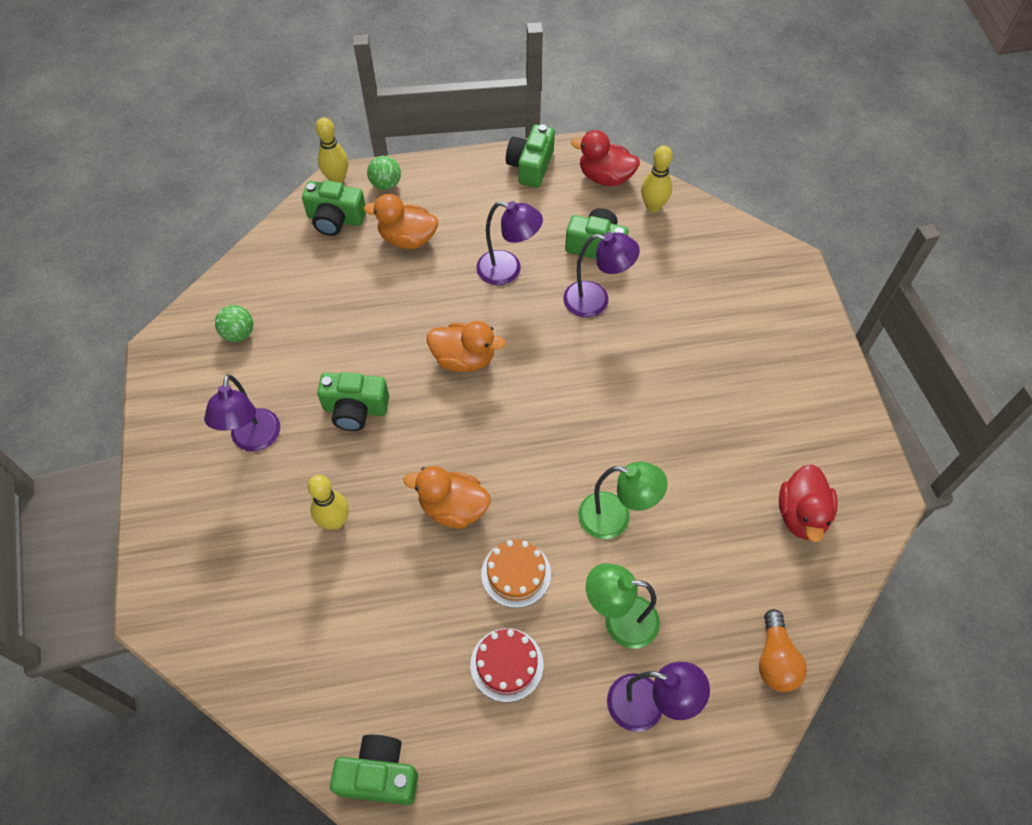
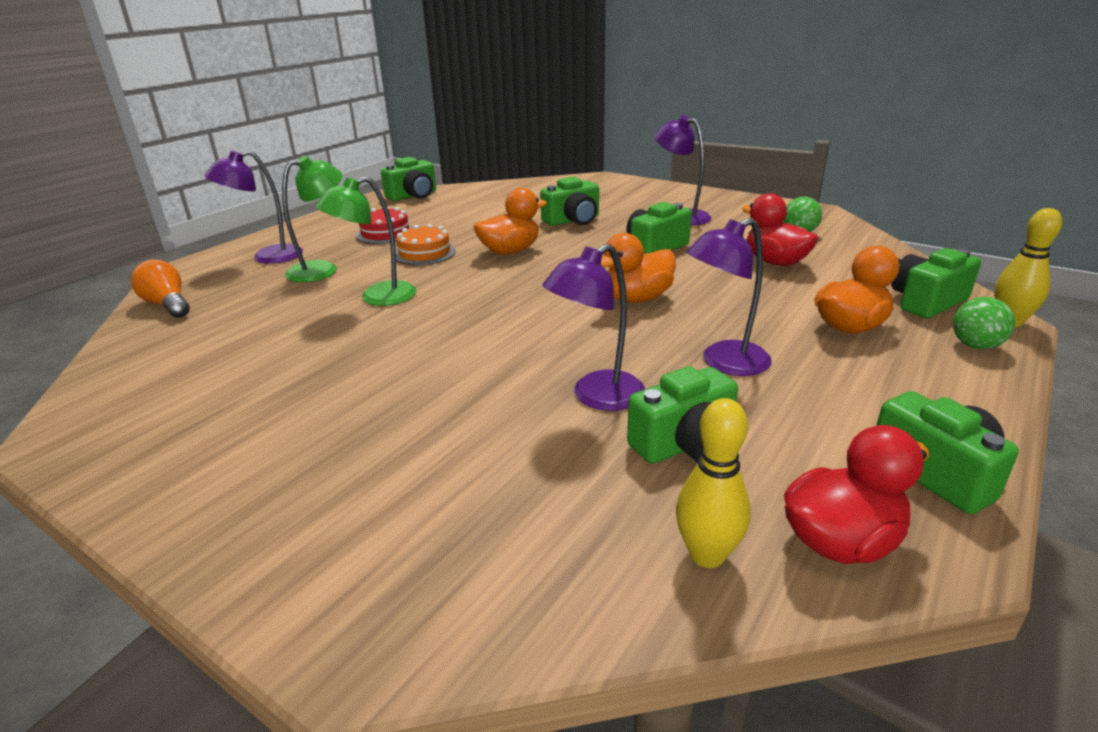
camera: 135 degrees right, 30 degrees down
yellow bowling pin [307,475,349,530] -> green camera [540,177,599,226]
red duck [779,464,838,542] -> red duck moved to [742,193,818,266]

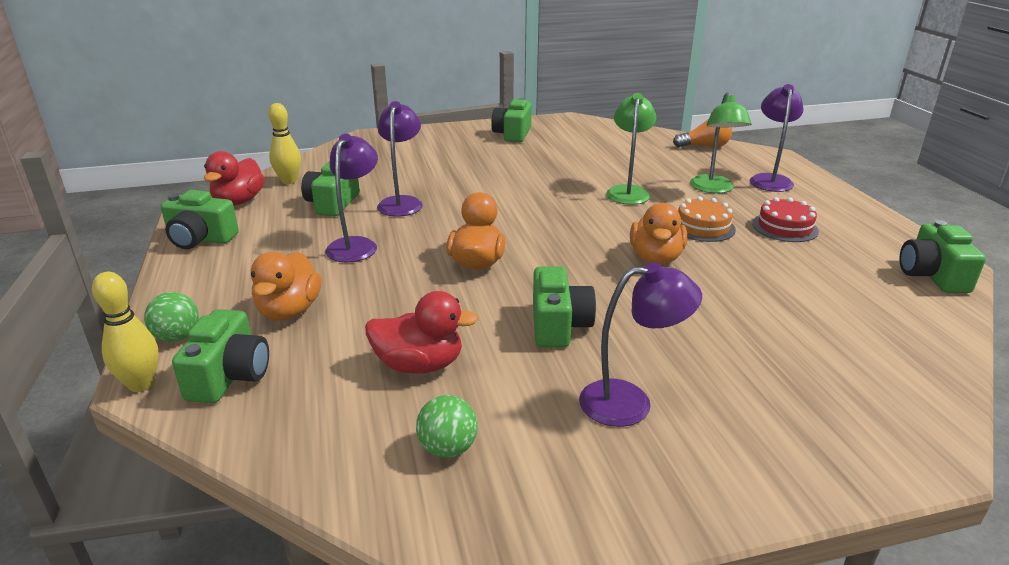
camera: 130 degrees right, 0 degrees up
green camera [540,177,599,226] -> green camera moved to [491,98,532,142]

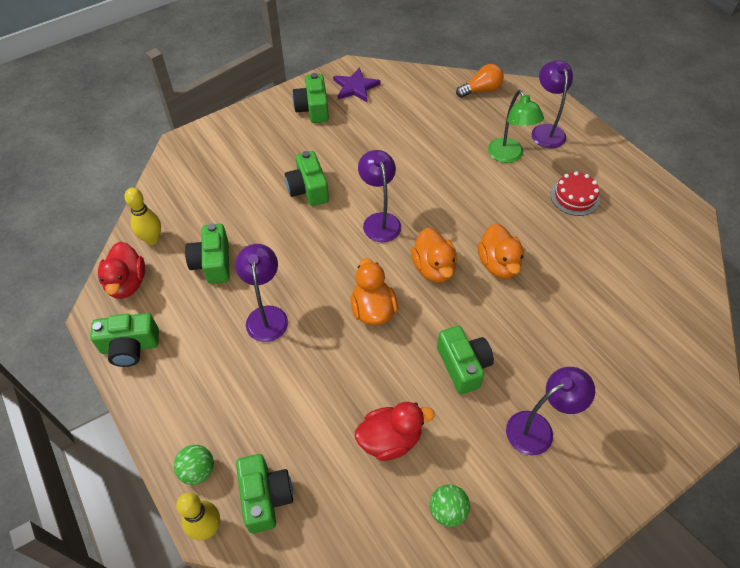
camera: 20 degrees left, 25 degrees up
orange duck [251,251,321,321] -> orange duck moved to [411,228,457,283]
purple lamp [377,101,423,217] -> purple lamp moved to [358,150,401,242]
green lamp [606,93,656,205] -> none
orange cake [678,197,736,242] -> none
green camera [899,220,986,293] -> green camera moved to [285,151,329,206]
none -> purple star [333,67,381,102]

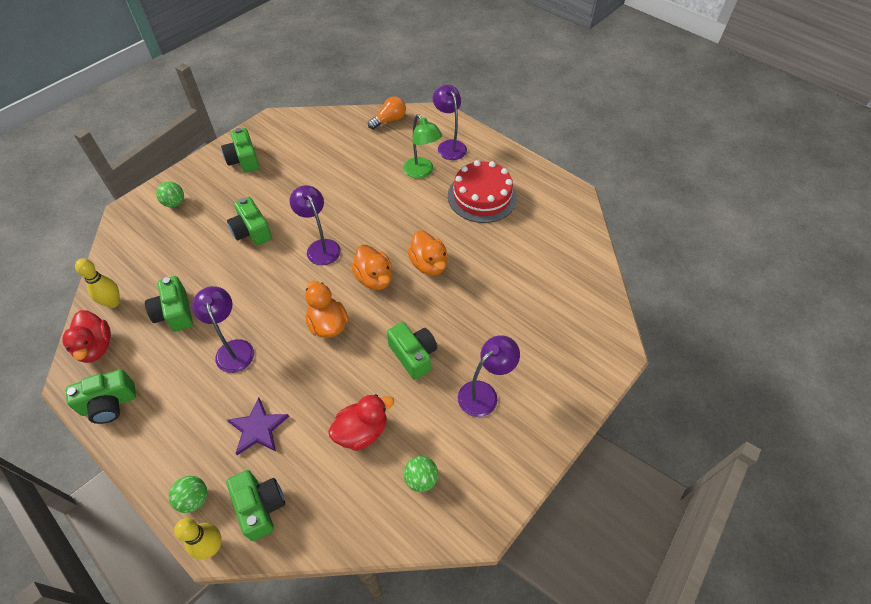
camera: 15 degrees left, 0 degrees up
purple star [333,67,381,102] -> purple star moved to [227,397,289,455]
red cake [550,171,600,216] -> red cake [448,160,517,223], size x1.68
none -> green ball [156,182,184,207]

